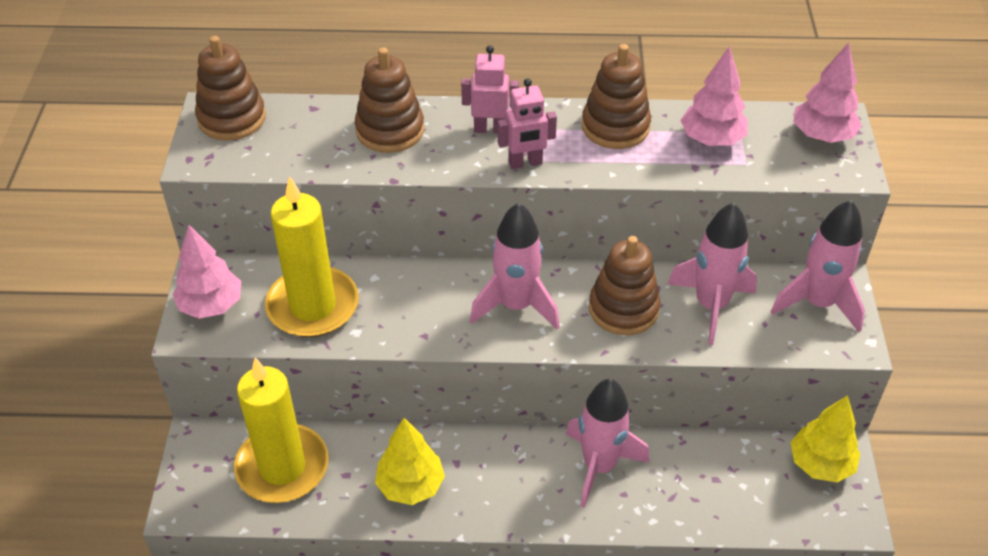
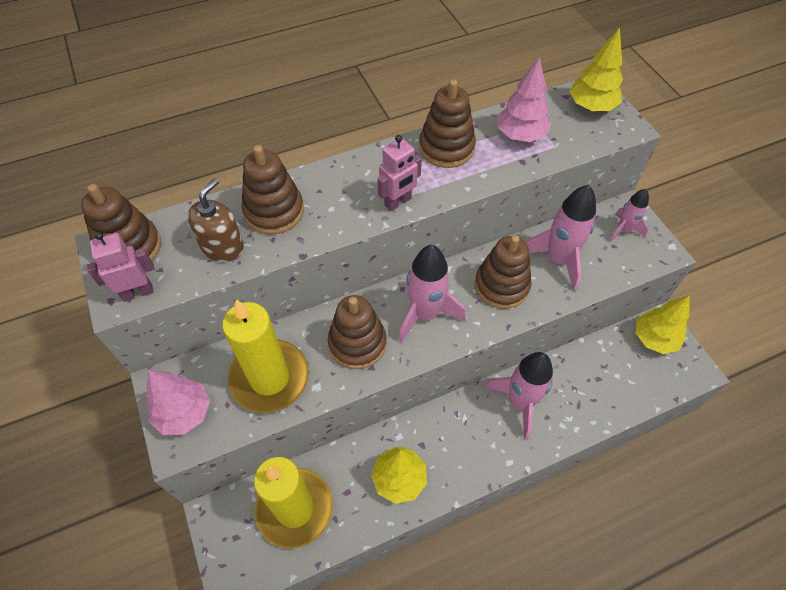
camera: 25 degrees left, 10 degrees up
pink robot [461,45,519,134] -> pink robot moved to [86,232,155,302]
pink rocket [771,200,865,332] -> pink rocket [609,189,649,242], size x0.58
pink tree [794,42,862,143] -> yellow tree [570,27,623,111]
none -> brown soap dispenser [187,178,244,262]
none -> brown stacking toy [328,295,387,369]

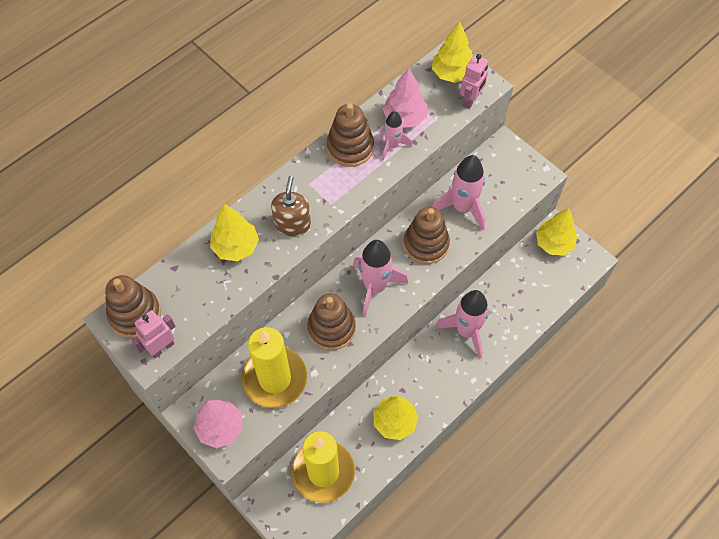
camera: 20 degrees left, 5 degrees up
brown soap dispenser [187,178,244,262] -> brown soap dispenser moved to [271,176,311,236]
brown stacking toy [242,145,304,235] -> yellow tree [210,204,259,261]
pink robot [377,135,422,211] -> pink robot moved to [460,54,488,109]
pink rocket [609,189,649,242] -> pink rocket moved to [382,111,412,160]

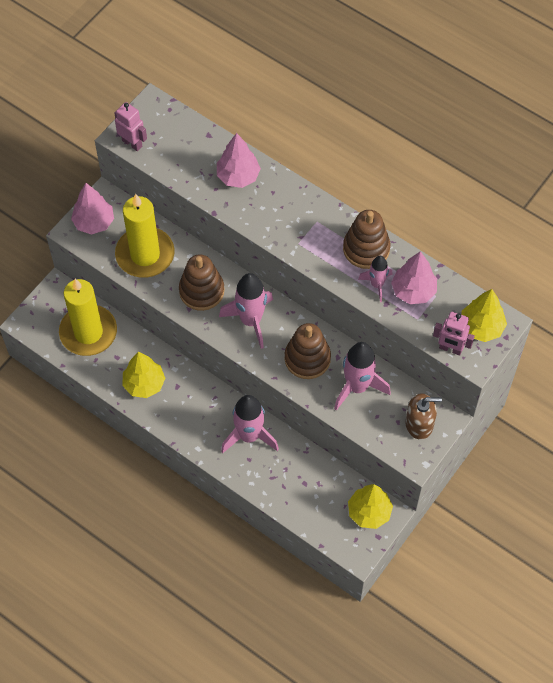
camera: 80 degrees right, 0 degrees up
brown stacking toy [105,275,161,338] -> none
yellow tree [210,204,259,261] -> pink tree [217,133,261,188]
brown soap dispenser [271,176,311,236] -> brown soap dispenser moved to [405,393,442,440]

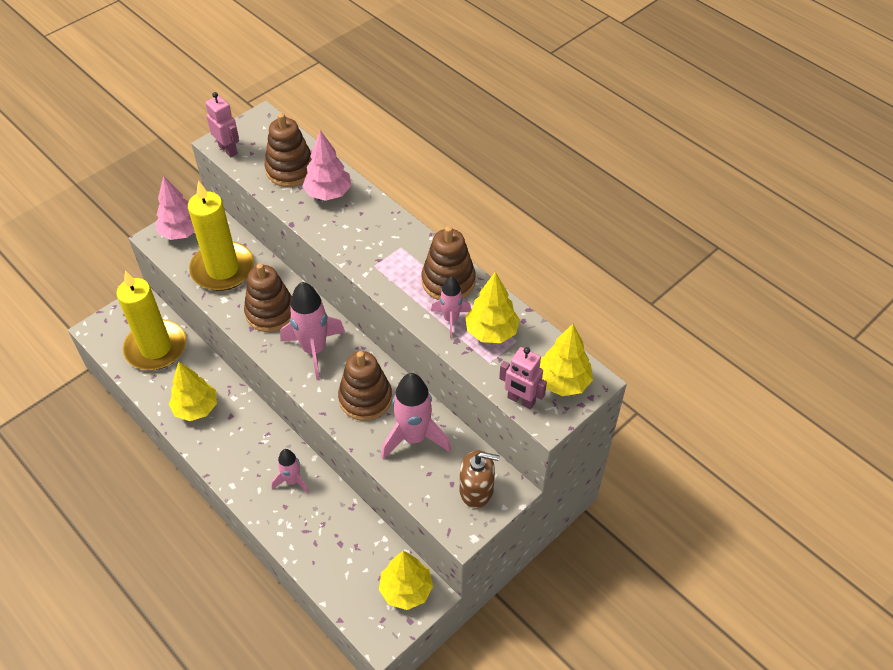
camera: 10 degrees right, 10 degrees down
pink rocket [221,395,279,453] -> pink rocket [272,449,309,493], size x0.58
pink tree [391,251,437,304] -> yellow tree [465,272,520,343]
none -> brown stacking toy [265,113,312,187]

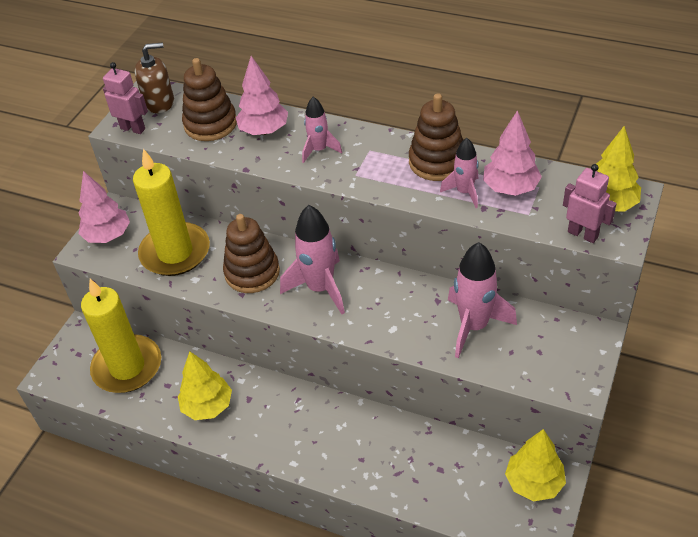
camera: 20 degrees left, 5 degrees down
pink rocket [272,449,309,493] -> pink rocket moved to [302,97,342,163]
brown stacking toy [338,351,392,421] -> none
brown soap dispenser [460,450,499,508] -> brown soap dispenser moved to [134,42,174,113]
yellow tree [465,272,520,343] -> pink tree [483,110,542,196]
pink robot [499,347,547,409] -> pink robot turned 150 degrees counterclockwise [563,164,617,243]

